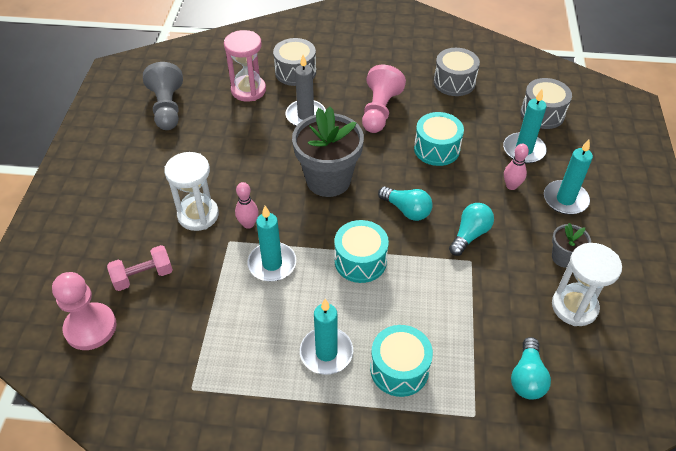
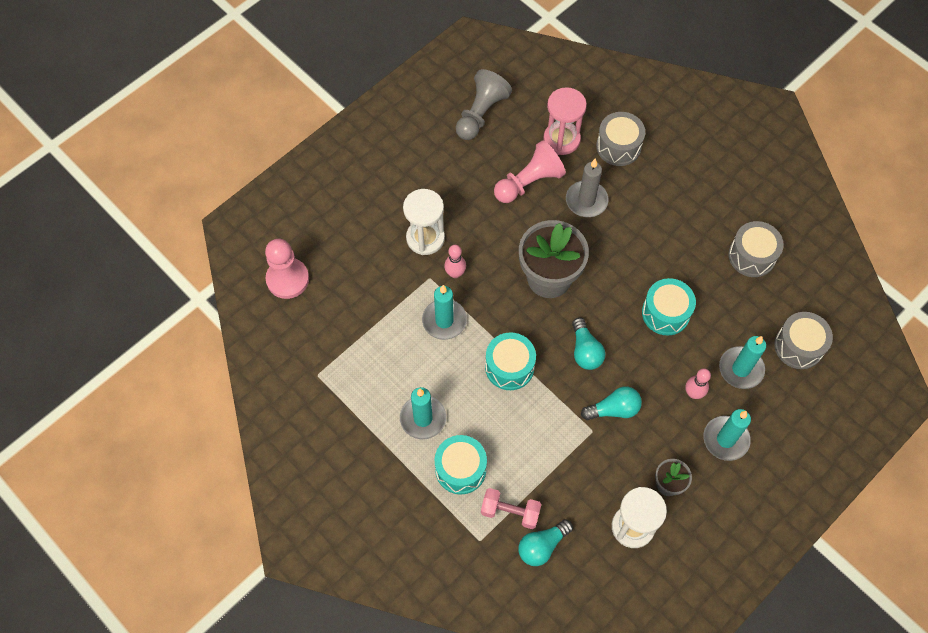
camera: 40 degrees right, 15 degrees up
pink dumbbell [107,245,173,291] -> pink dumbbell moved to [481,488,542,529]
pink pawn [362,65,406,133] -> pink pawn moved to [494,140,566,203]

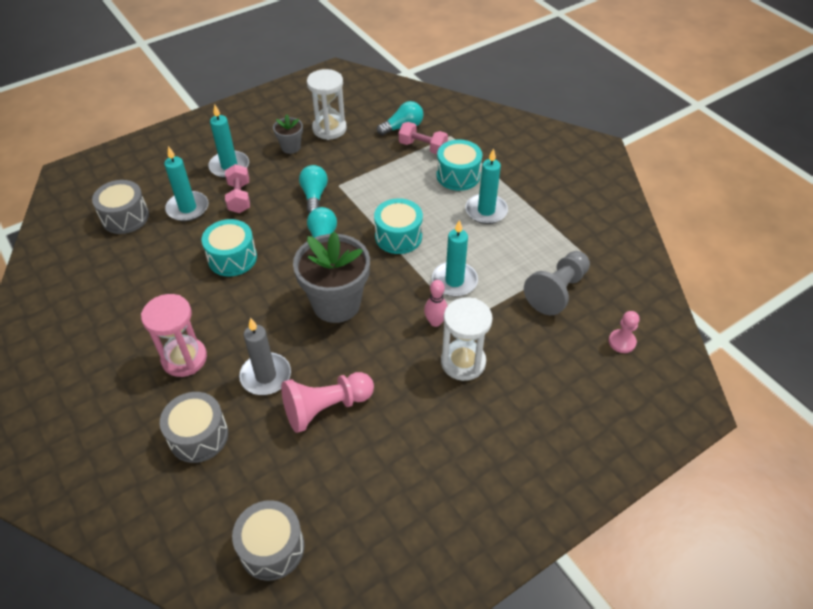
camera: 170 degrees left, 15 degrees down
pink pawn [265,239,309,299] -> pink pawn [609,311,640,353], size x0.56
grey pawn [456,69,512,140] -> grey pawn moved to [524,251,590,315]
pink hourglass [543,87,587,155] -> pink hourglass moved to [141,294,207,377]
turquoise light bulb [581,386,642,420] -> turquoise light bulb turned 90 degrees clockwise [299,165,328,214]
pink bowling pin [685,368,711,399] -> pink dumbbell [225,164,250,213]
grey drum [728,221,784,277] -> grey drum moved to [232,500,305,581]

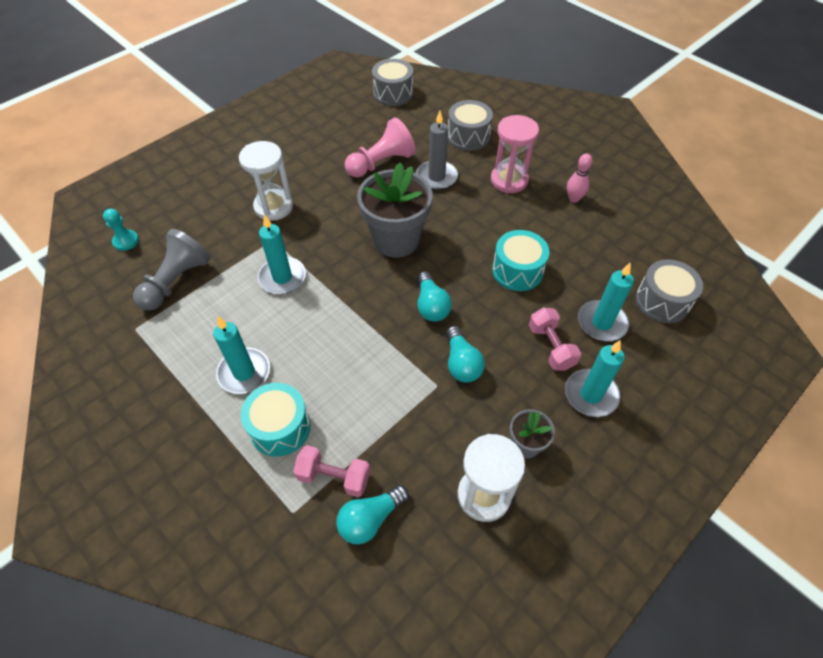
camera: 170 degrees right, 5 degrees up
turquoise drum [374,198,423,254] -> none
pink bowling pin [424,280,448,327] -> pink bowling pin moved to [567,154,593,203]
pink pawn [609,311,640,353] -> turquoise pawn [103,208,139,251]

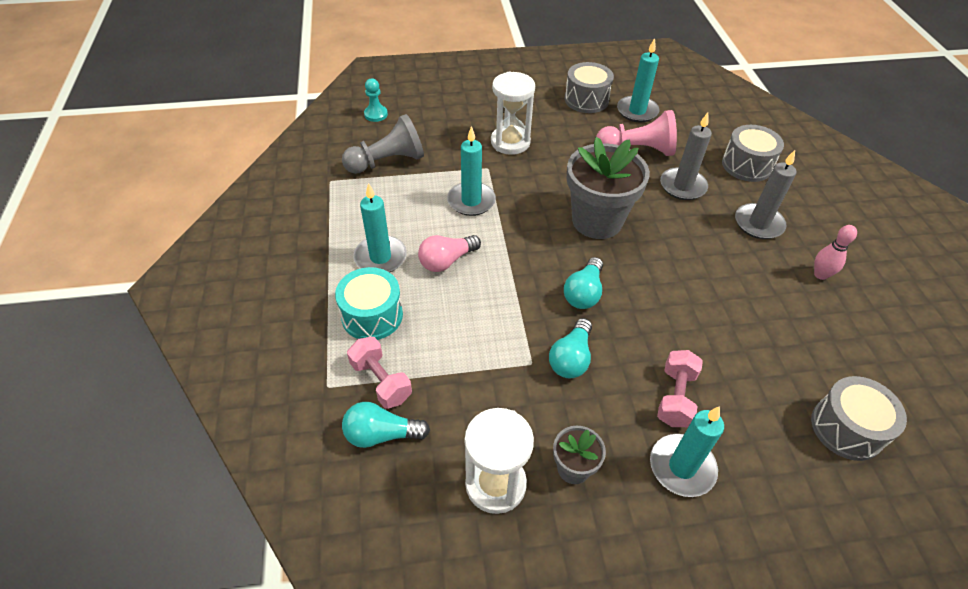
camera: 35 degrees right, 5 degrees down
grey drum [372,59,413,106] -> grey drum moved to [565,62,614,113]
pink hourglass [491,115,539,193] -> grey candle [735,150,797,239]
turquoise drum [492,230,549,291] -> none
turquoise candle [578,262,634,341] -> turquoise candle moved to [617,38,659,122]
none -> pink light bulb [418,235,481,272]

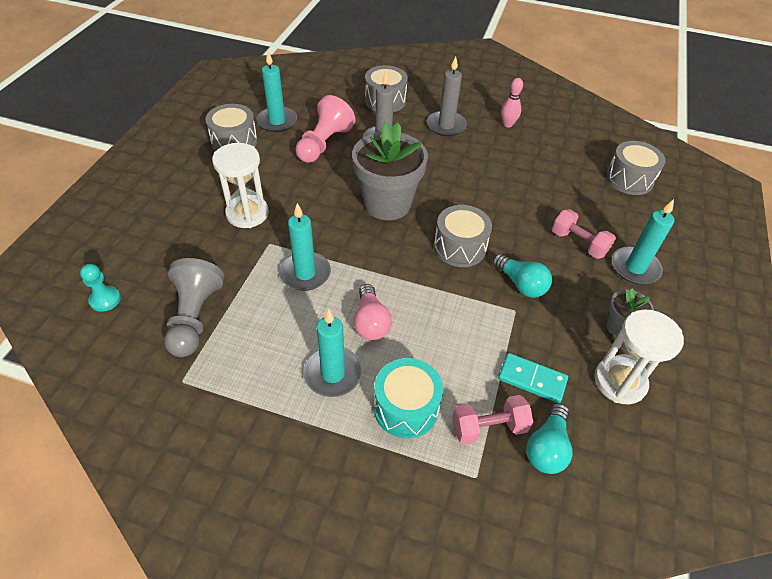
camera: 65 degrees left, 0 degrees up
turquoise light bulb [564,257,603,309] -> grey drum [434,205,492,267]
none -> turquoise domino [498,353,568,403]

